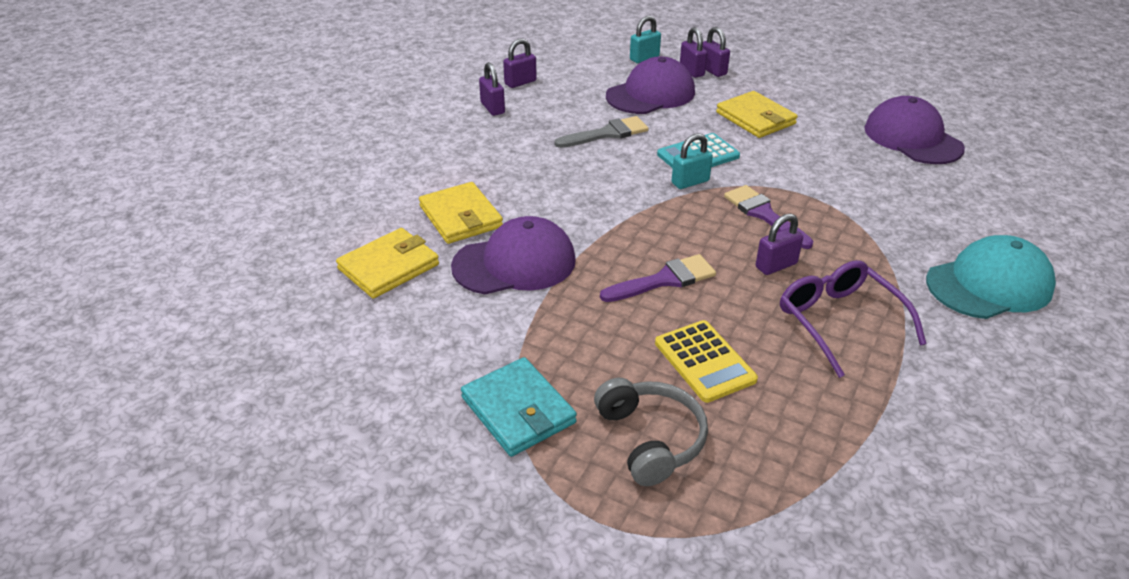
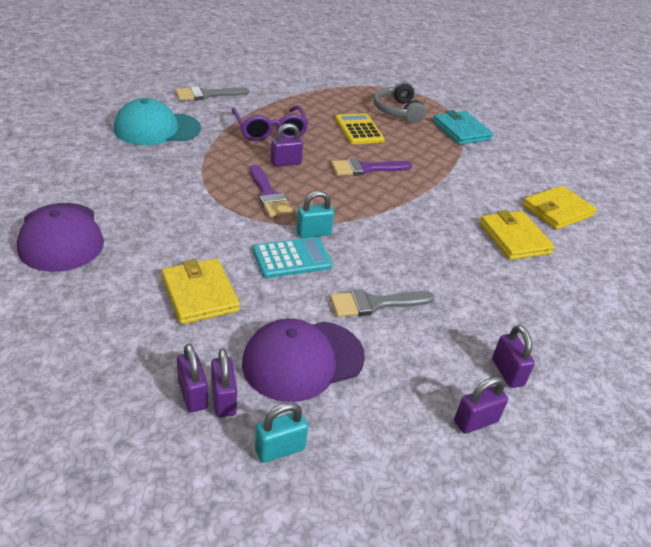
camera: 175 degrees left, 0 degrees up
purple cap [451,216,576,294] -> none
none -> grey brush [176,86,249,101]

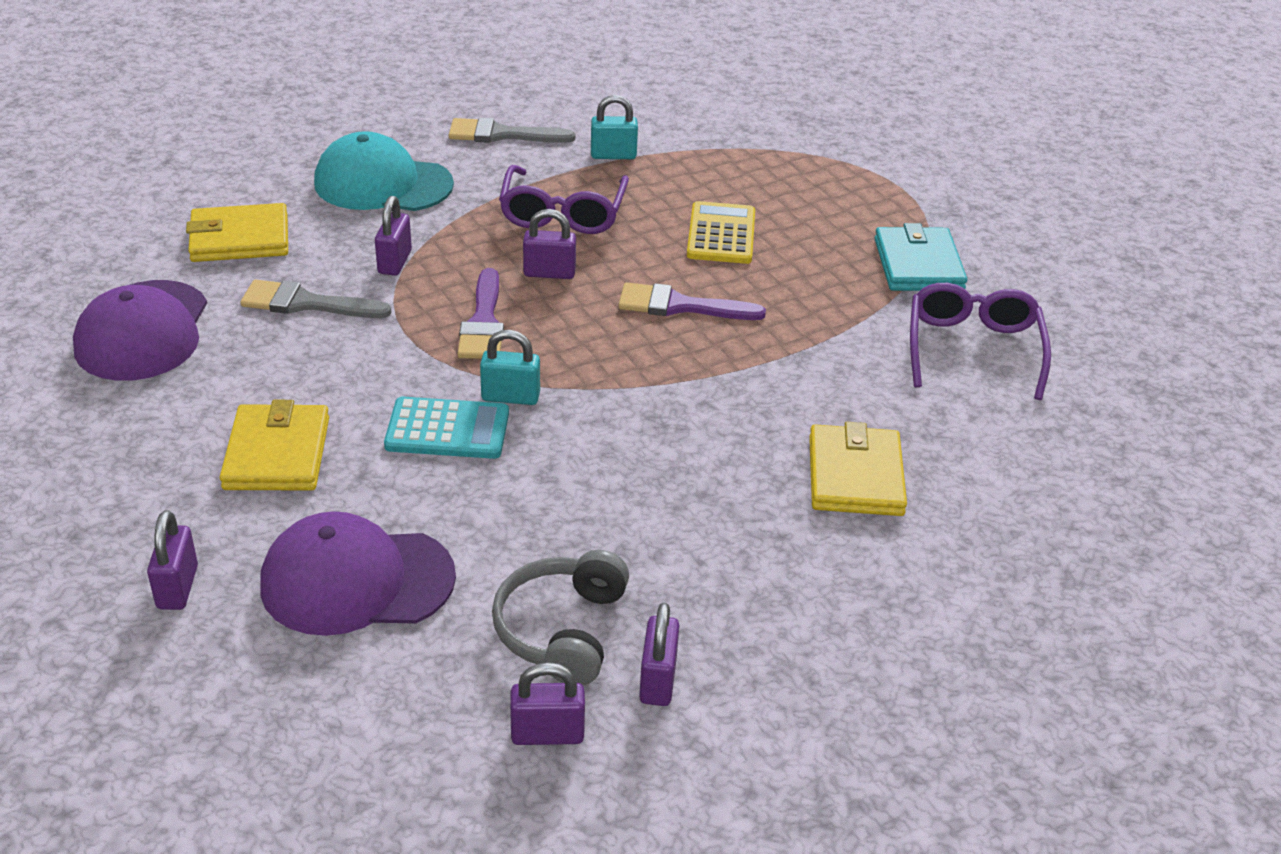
camera: 25 degrees right, 0 degrees up
purple padlock [211,348,237,417] -> purple padlock moved to [375,196,412,276]
turquoise padlock [255,402,308,463] -> turquoise padlock moved to [591,95,638,159]
grey brush [330,290,435,317] -> grey brush moved to [240,279,391,318]
grey headphones [373,82,426,123] -> grey headphones moved to [492,550,629,685]
yellow wallet [522,186,597,230] -> yellow wallet moved to [186,203,288,262]
none -> purple glasses [910,283,1051,400]

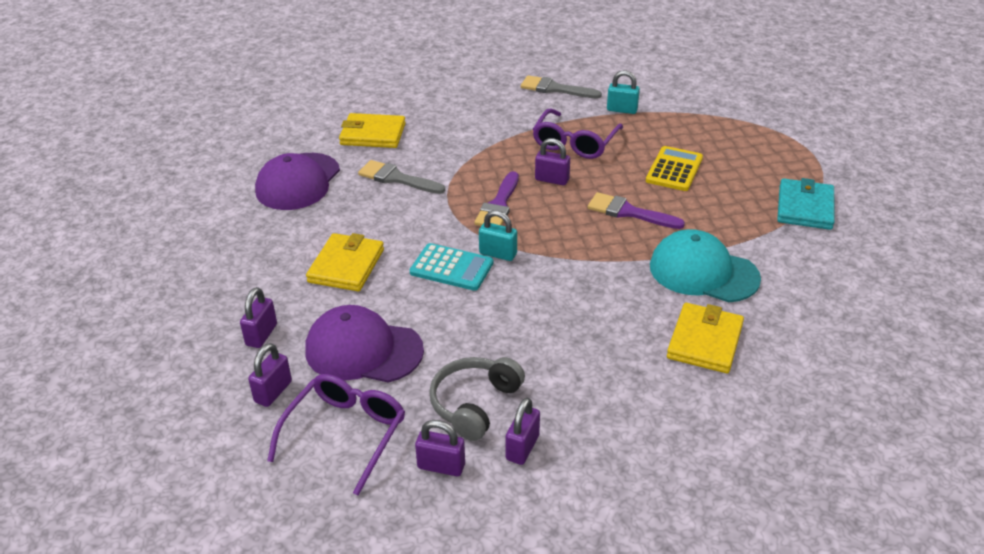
camera: 20 degrees right, 0 degrees up
turquoise cap [314,131,454,211] -> turquoise cap moved to [650,229,761,302]
purple padlock [375,196,412,276] -> purple padlock moved to [248,343,292,407]
purple glasses [910,283,1051,400] -> purple glasses moved to [267,374,405,495]

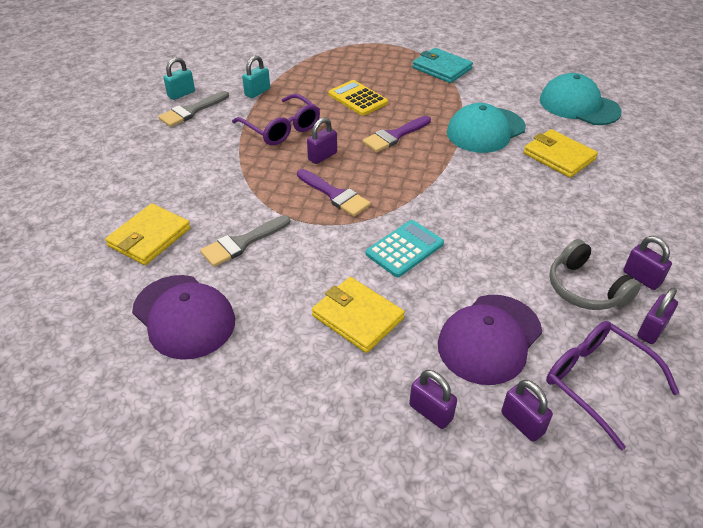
camera: 65 degrees left, 5 degrees up
turquoise padlock [479,210,517,261] -> turquoise padlock moved to [163,57,195,100]
none -> turquoise cap [540,73,622,125]

